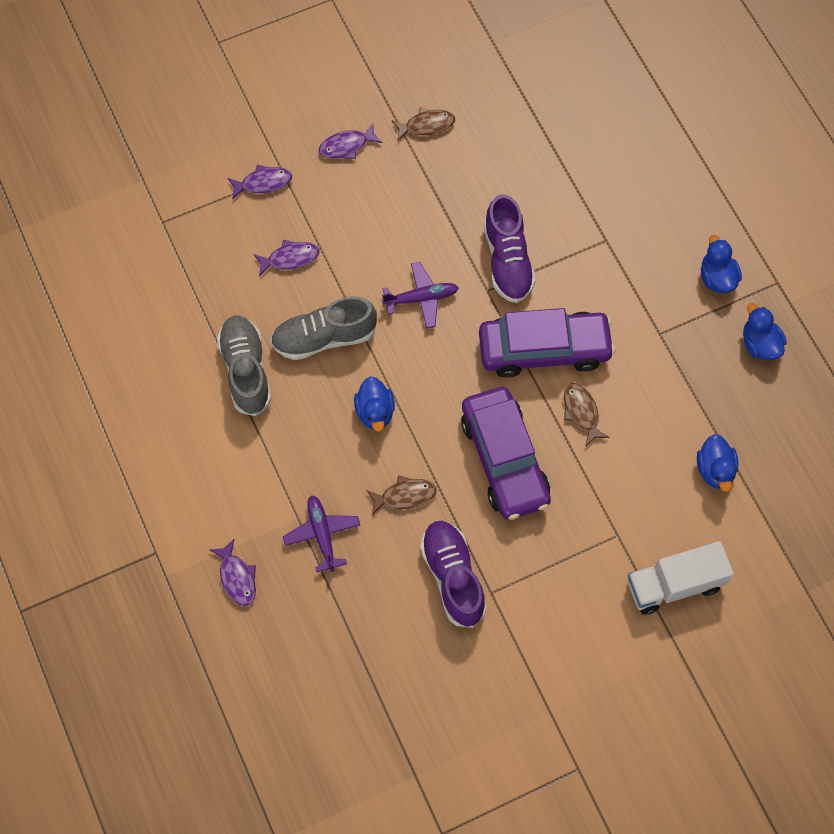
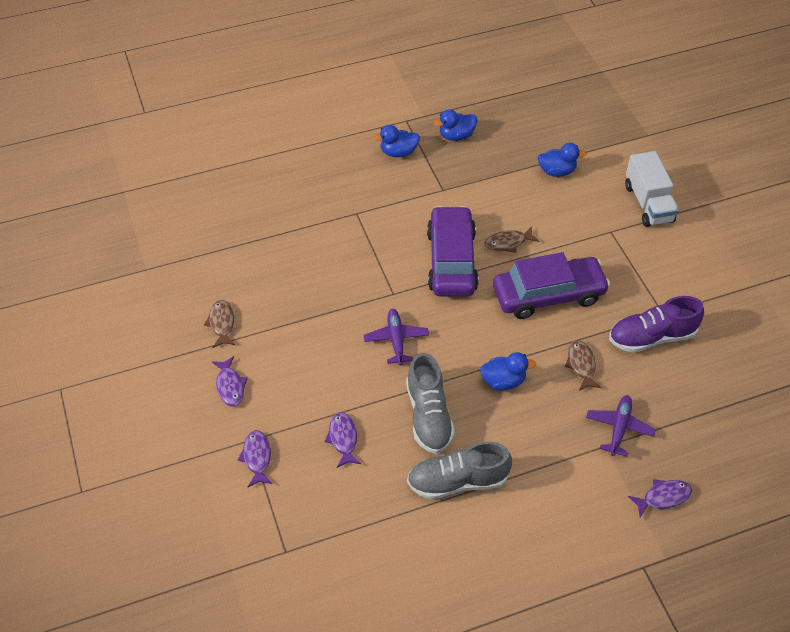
camera: 85 degrees left, 15 degrees down
purple plane [283,495,360,572] -> purple plane turned 120 degrees clockwise [586,395,656,457]
purple shoe [484,194,536,303] -> none

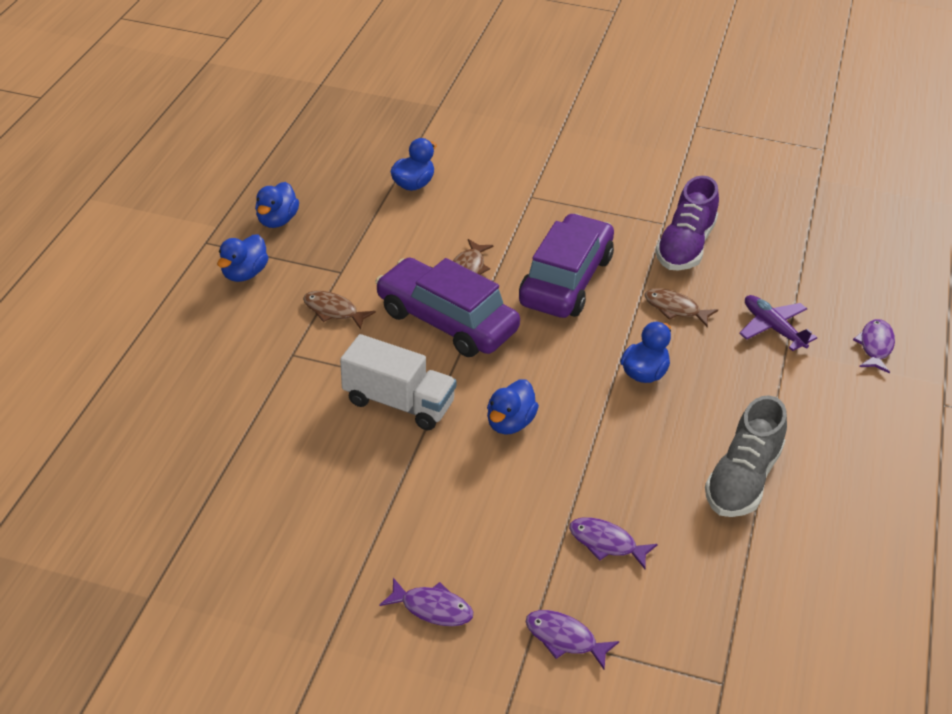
camera: 55 degrees left, 10 degrees down
brown fish [204,300,235,348] -> brown fish moved to [303,291,376,330]
purple plane [364,309,429,366] -> blue duck [487,379,539,435]
grey shoe [406,353,455,454] -> none
white truck [625,151,679,227] -> white truck moved to [340,334,456,430]

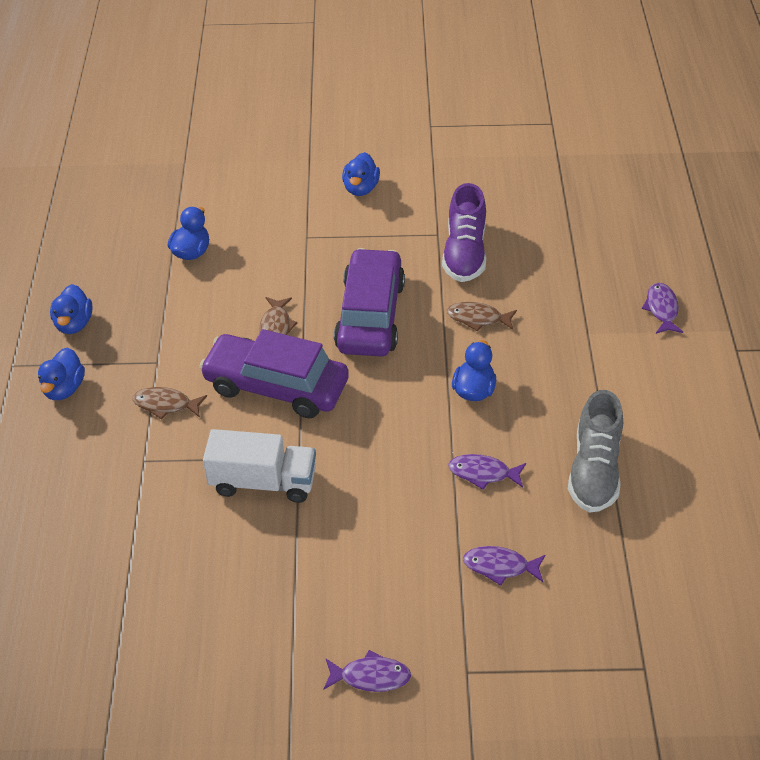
camera: 15 degrees left, 5 degrees up
blue duck [487,379,539,435] -> blue duck moved to [342,152,380,196]
purple fish [526,610,619,669] -> purple fish moved to [448,454,526,490]
purple plane [739,295,817,351] -> none

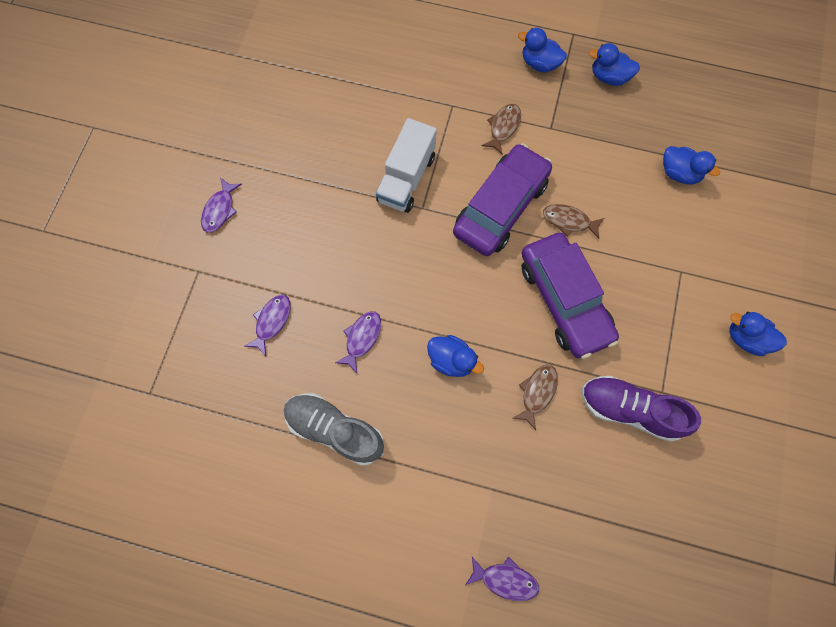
camera: 105 degrees right, 25 degrees up
purple car [334,248,405,356] -> purple car turned 45 degrees clockwise [522,232,619,359]

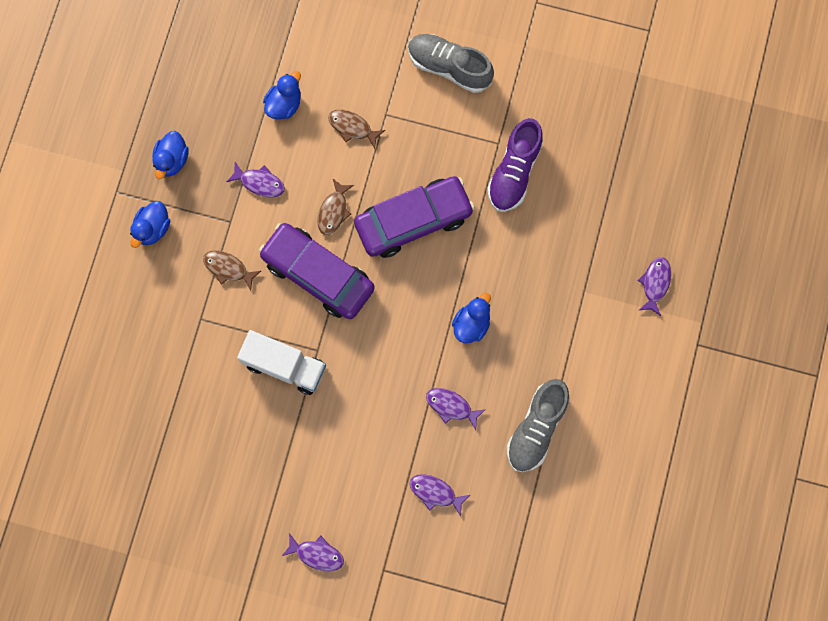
camera: 90 degrees left, 5 degrees up
brown fish [513,365,558,430] -> brown fish moved to [328,110,385,149]
blue duck [729,312,787,356] -> grey shoe [408,34,494,93]
none -> purple fish [226,162,285,197]

